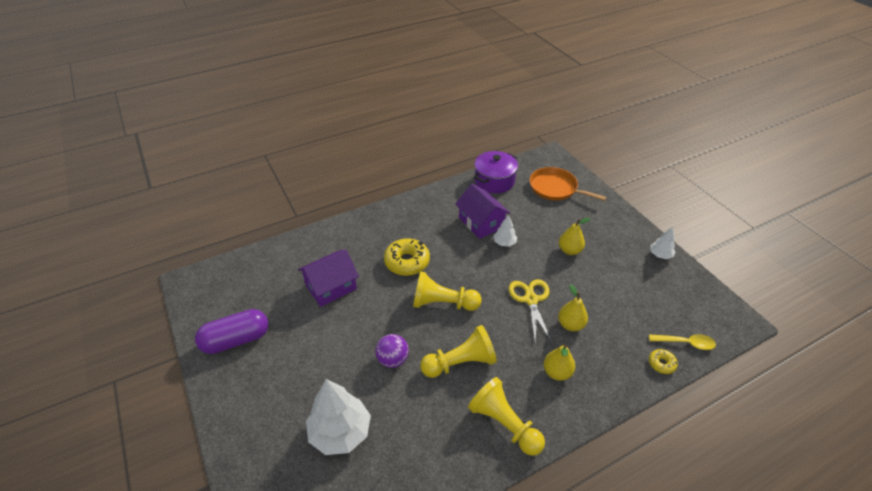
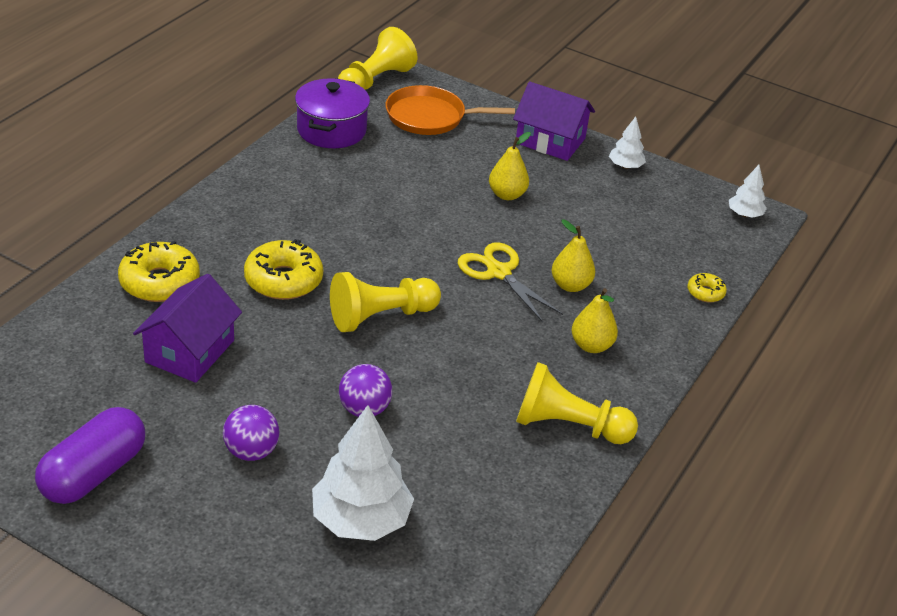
camera: 35 degrees left, 5 degrees down
yellow pawn [420,325,497,378] -> yellow pawn moved to [338,27,417,89]
purple house [455,184,510,239] -> purple house moved to [513,81,595,161]
white tree [494,215,518,247] -> white tree moved to [729,165,767,218]
yellow spoon [649,334,716,350] -> none
none -> yellow donut [118,241,200,302]
none -> purple ball [223,405,279,461]

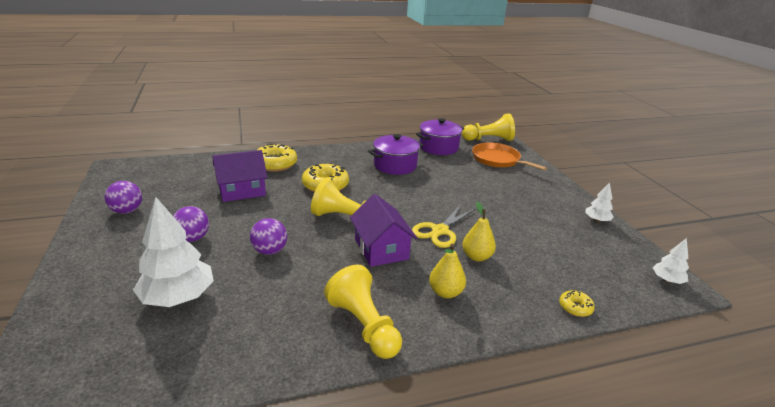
camera: 45 degrees right, 10 degrees down
purple capsule [35,407,145,504] -> purple ball [105,181,142,214]
yellow scissors [458,242,563,322] -> yellow scissors turned 150 degrees counterclockwise [412,205,476,248]
yellow pear [489,132,531,200] -> none
purple house [513,81,595,161] -> purple house moved to [350,194,417,267]
none -> purple pot [368,134,424,175]

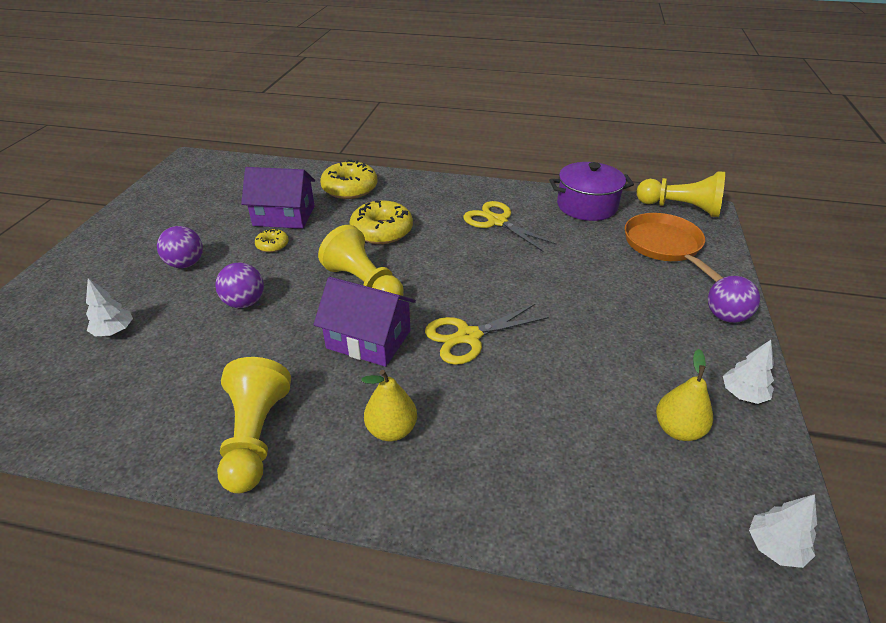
camera: 30 degrees right, 10 degrees up
purple ball [105,181,142,214] -> purple ball moved to [708,276,760,323]
white tree [133,197,214,307] -> white tree [86,278,133,337], size x0.50
purple house [350,194,417,267] -> purple house turned 75 degrees counterclockwise [313,277,416,367]
purple pot [368,134,424,175] -> yellow scissors [463,201,557,252]
yellow pear [462,202,496,262] -> yellow pear moved to [656,349,713,441]
yellow donut [559,290,595,317] -> yellow donut moved to [255,229,289,252]

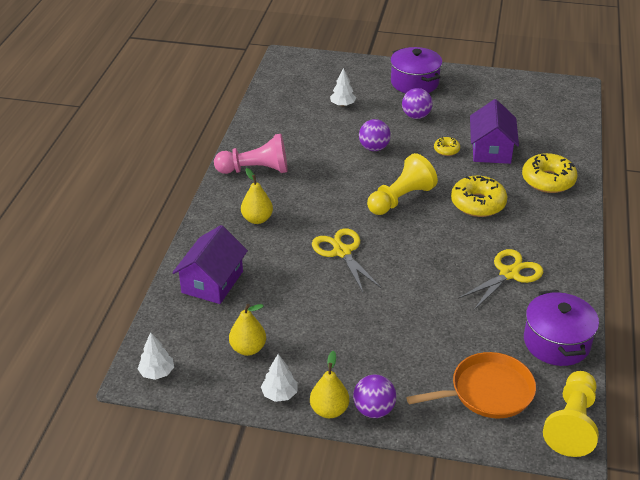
camera: 90 degrees right, 0 degrees up
yellow pawn [217,357,291,493] -> pink pawn [214,134,288,174]
purple house [313,277,416,367] -> purple house moved to [172,225,248,304]
none -> yellow pear [310,351,349,418]
none -> purple pot [390,47,442,93]

